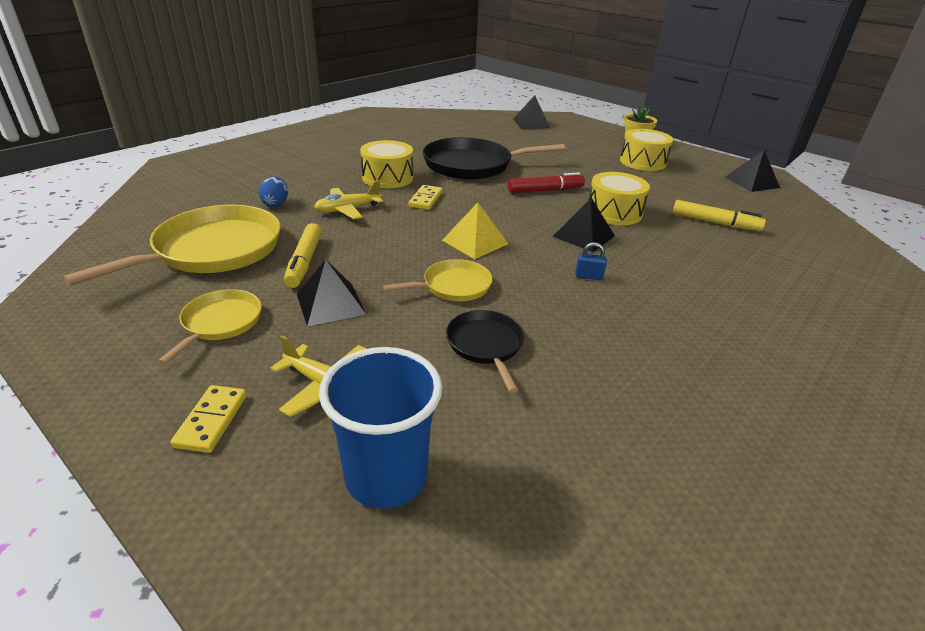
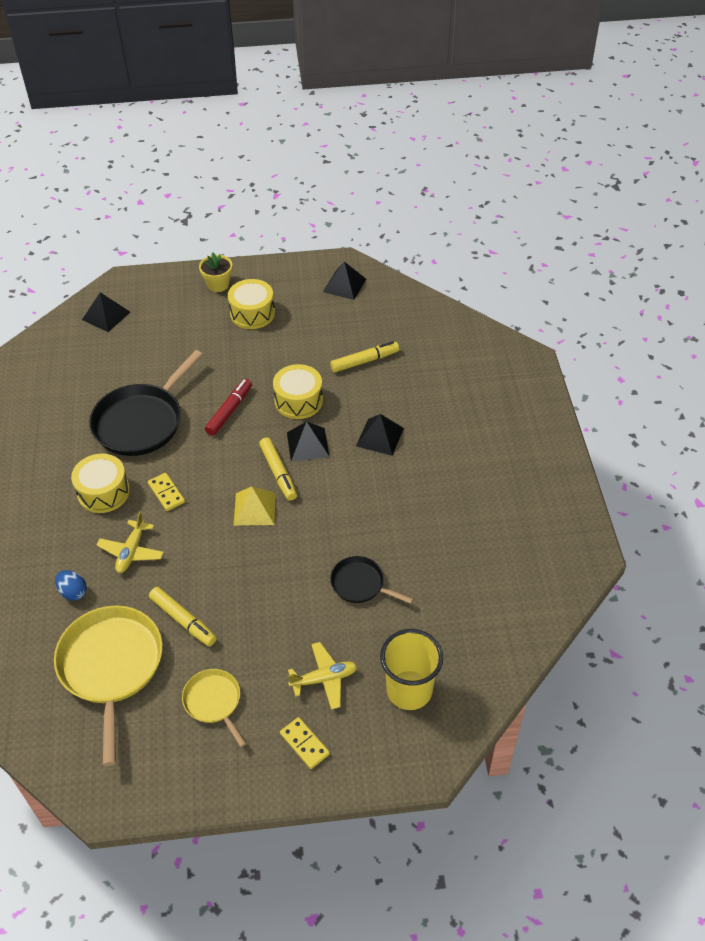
camera: 45 degrees left, 15 degrees up
black pyramid [297,259,366,326] -> black pyramid moved to [356,414,404,456]
blue cup [319,347,442,509] -> yellow cup [380,629,443,710]
yellow pan [383,259,493,301] -> none
blue padlock [575,242,607,280] -> none
none -> yellow marker [259,437,297,501]

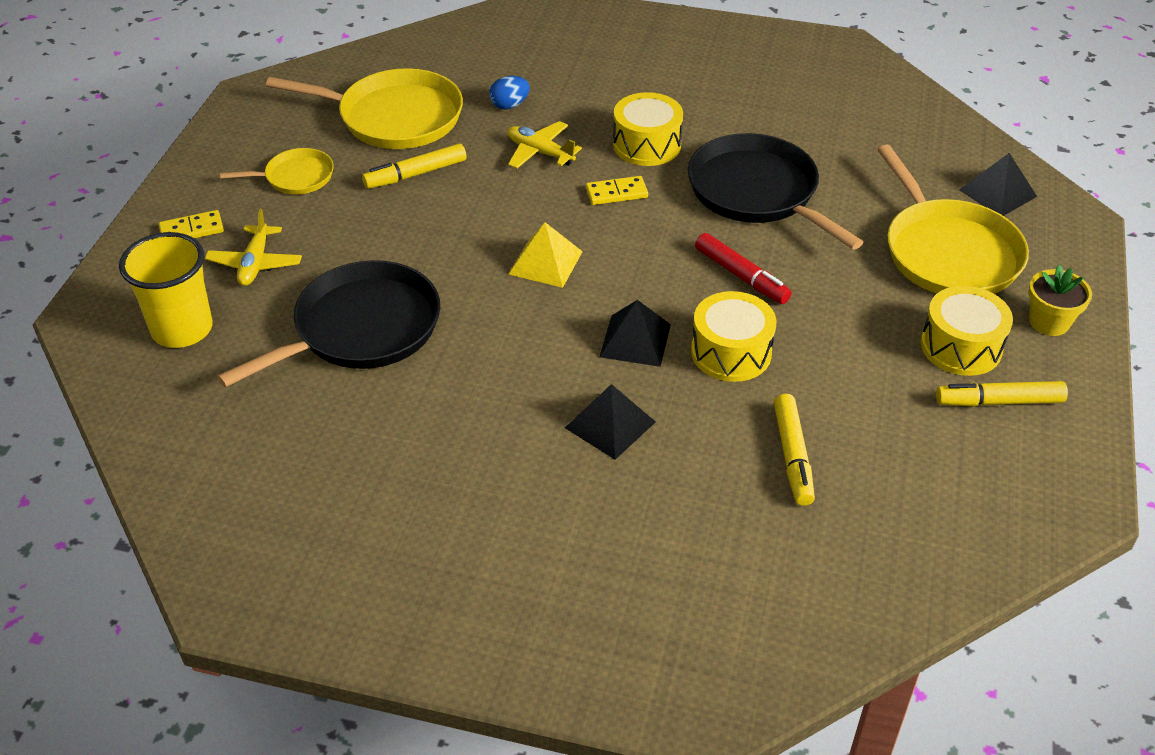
camera: 110 degrees right, 5 degrees down
yellow marker [259,437,297,501] -> yellow marker moved to [936,381,1068,407]
black pyramid [323,262,366,300] -> none
black pan [330,556,413,604] -> black pan [217,260,440,387], size x1.89
none -> yellow pan [877,145,1029,294]

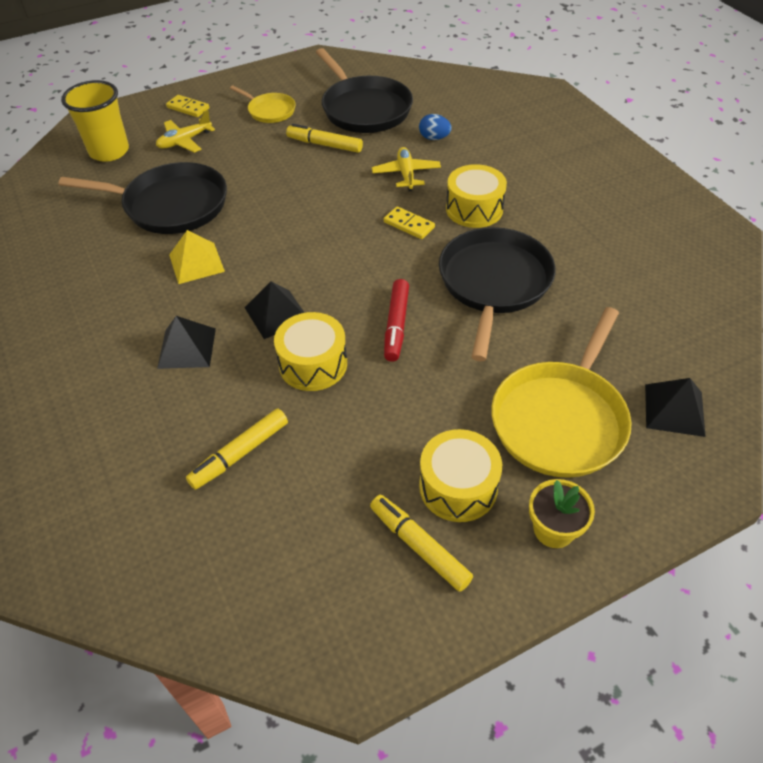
camera: 50 degrees right, 5 degrees up
yellow pan [266,68,463,149] -> black pan [316,48,413,133]
yellow pyramid [509,222,583,288] -> yellow pyramid moved to [169,230,225,284]

